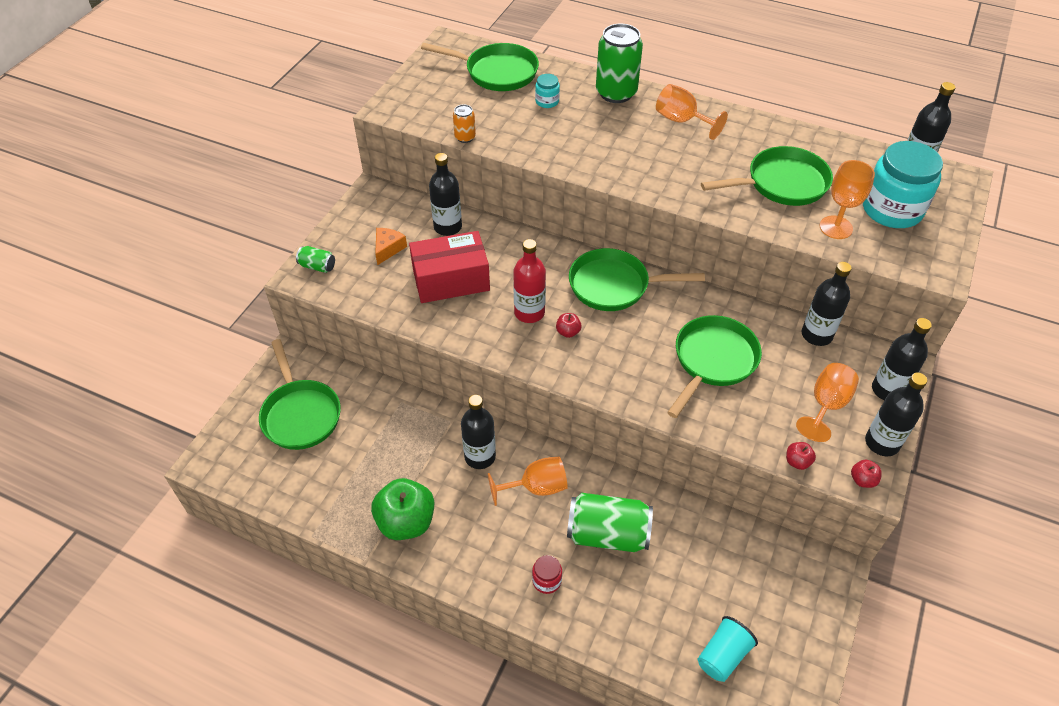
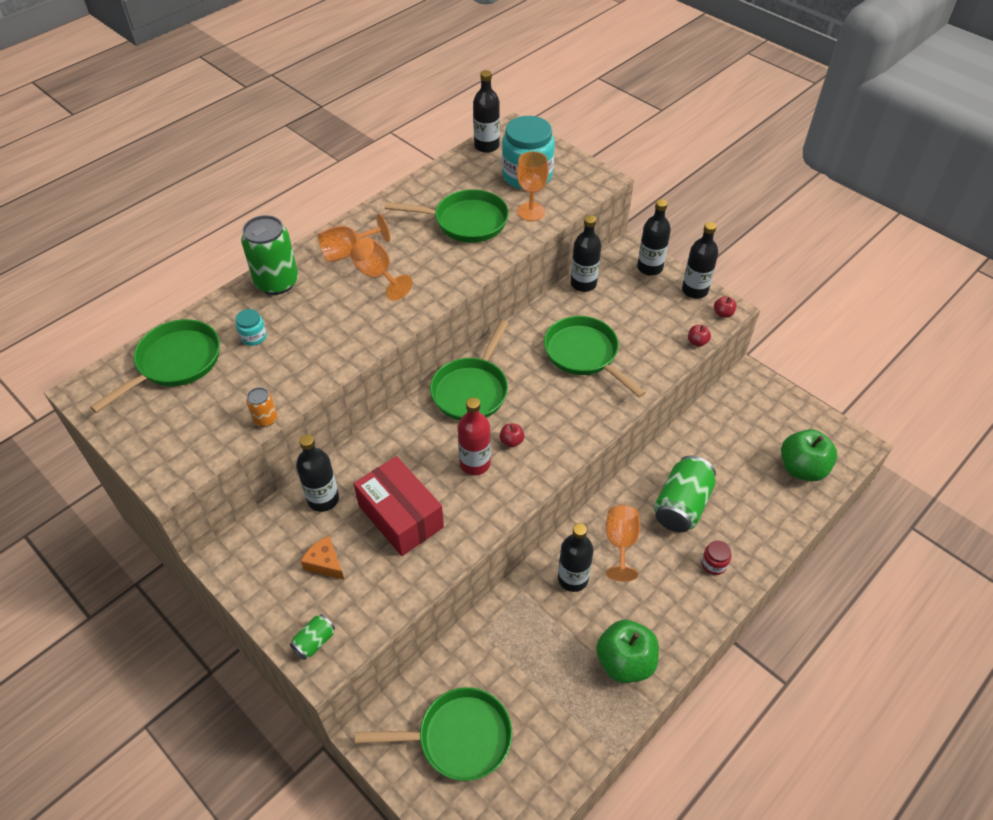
camera: 70 degrees left, 0 degrees up
red box [409,231,490,303] -> red box turned 45 degrees counterclockwise [354,456,444,556]
turquoise cup [697,616,758,682] -> green apple [781,429,837,481]
green pan [701,146,833,206] -> green pan turned 90 degrees clockwise [385,189,509,242]
orange goblet [796,363,859,442] -> orange goblet moved to [350,237,413,301]

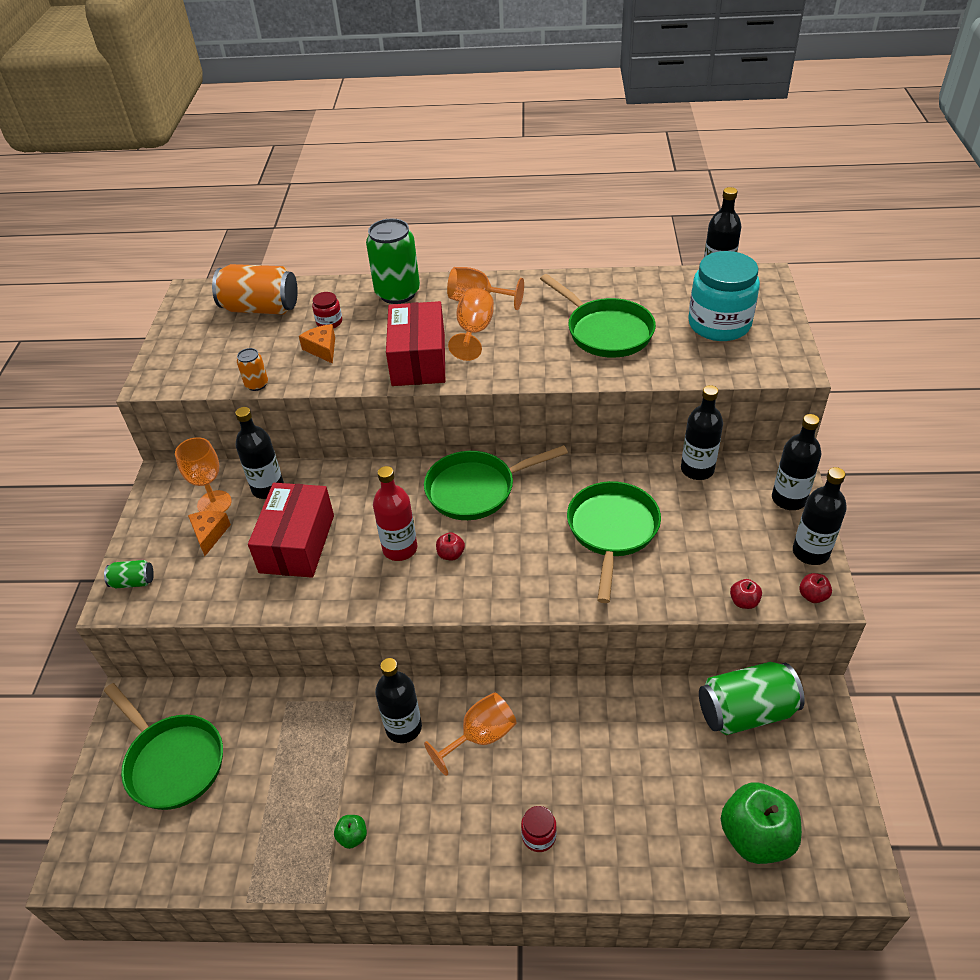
camera: 50 degrees right, 5 degrees down
green pan [90,319,220,413] -> orange can [212,264,298,315]
turquoise jar [236,309,267,346] -> red jar [312,292,342,328]
orange goblet [517,151,549,221] -> orange goblet moved to [175,437,232,512]
green apple [596,620,659,683] -> green apple [334,815,367,849], size x0.43
green can [654,455,716,533] -> green can moved to [699,662,805,735]
none -> orange cheese [299,324,335,364]
none -> red box [386,301,445,386]

